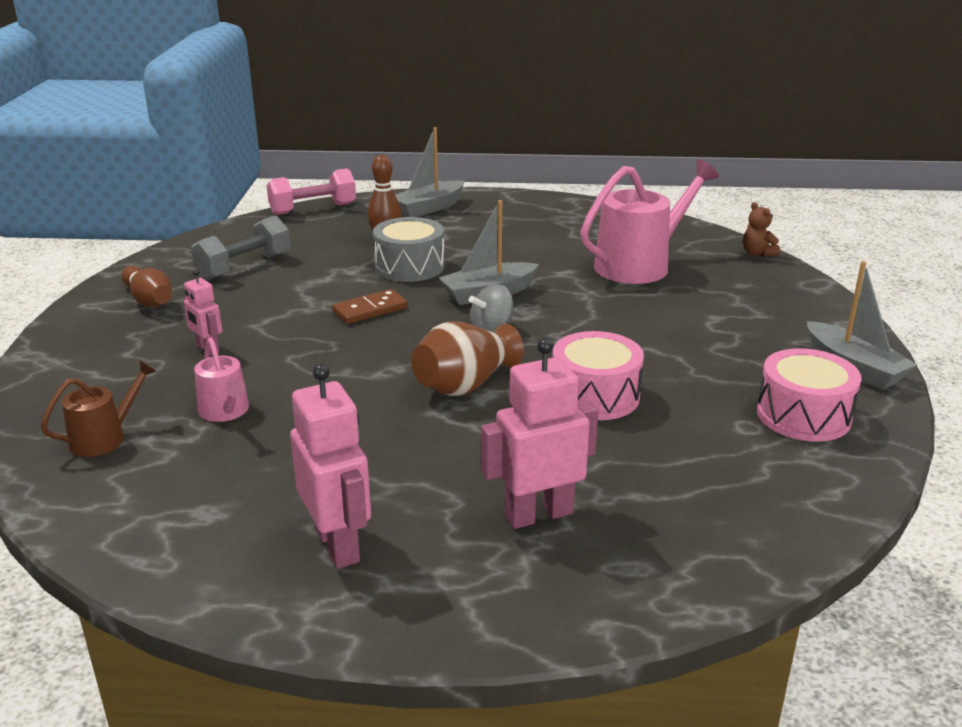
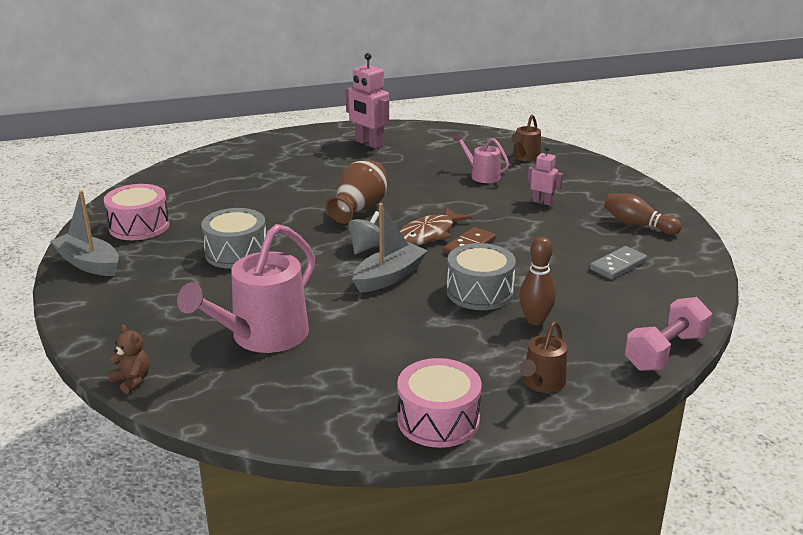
camera: 160 degrees right, 0 degrees up
grey dumbbell [191,216,291,280] -> grey domino [590,246,647,279]
grey boat [395,127,464,217] -> brown watering can [519,321,567,393]
pink robot [481,338,598,529] -> none
pink drum [553,331,644,420] -> pink drum moved to [397,358,482,448]
none -> grey drum [201,208,266,269]
none -> brown fish [399,207,472,245]

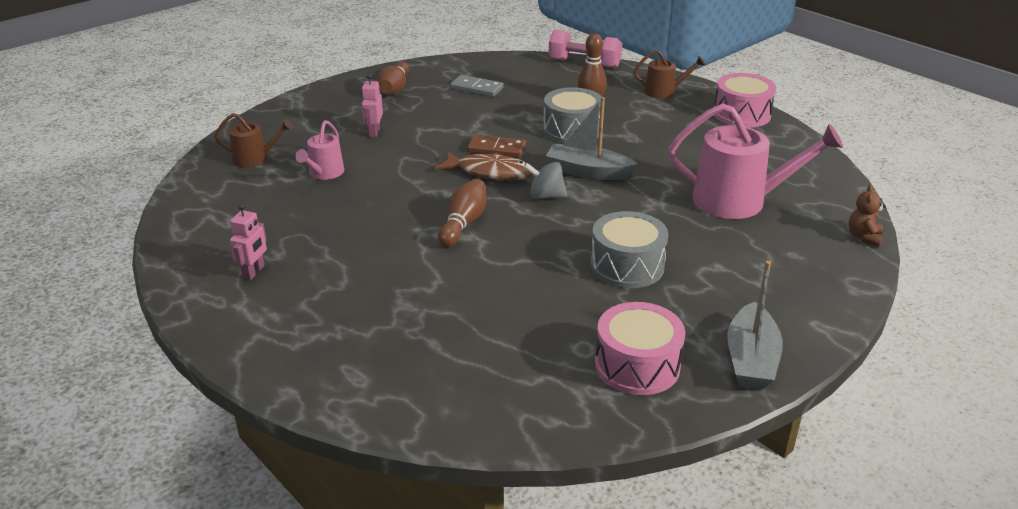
camera: 115 degrees left, 5 degrees up
brown vase [326,161,387,224] -> brown bowling pin [438,179,486,247]
pink robot [346,53,389,149] -> pink robot [230,204,267,280], size x0.57

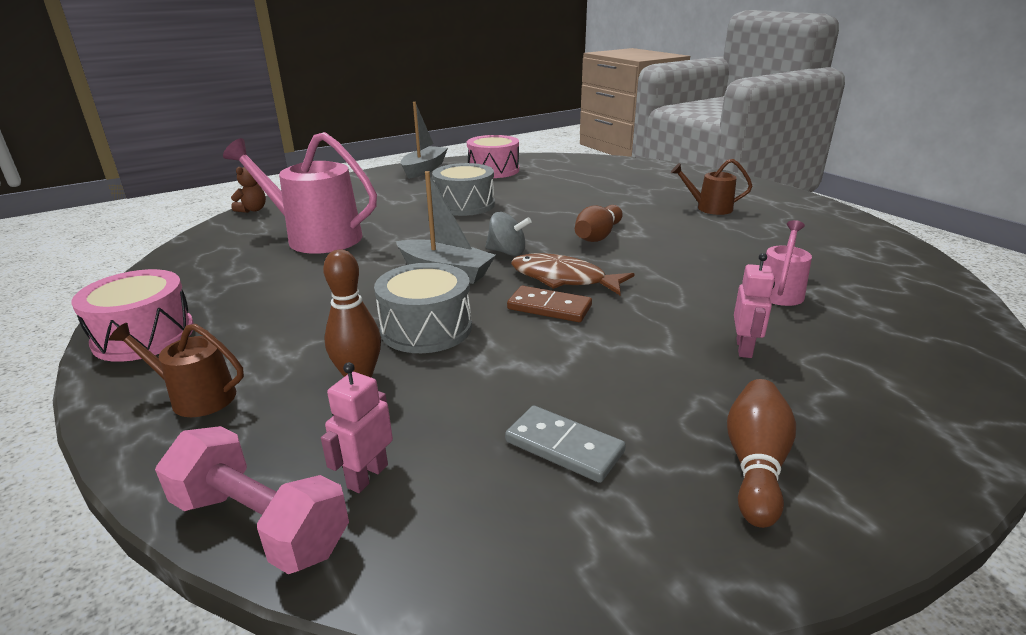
camera: 170 degrees left, 5 degrees down
brown watering can [215,113,293,168] -> brown watering can moved to [671,159,752,215]
pink robot [230,204,267,280] -> pink robot moved to [321,362,393,493]

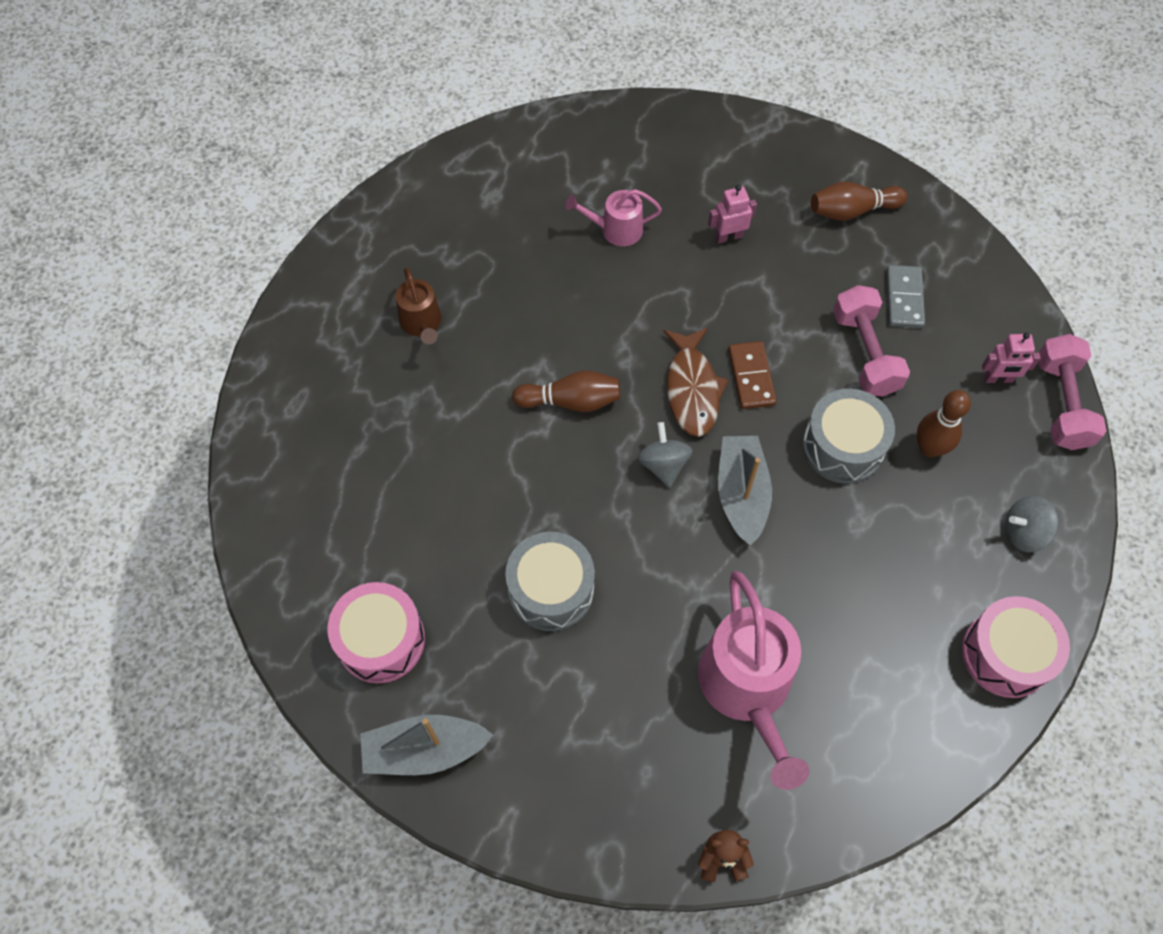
camera: 120 degrees left, 35 degrees up
brown watering can [109,323,244,417] -> grey spinning top [1005,496,1059,552]
none -> pink dumbbell [833,285,910,397]

